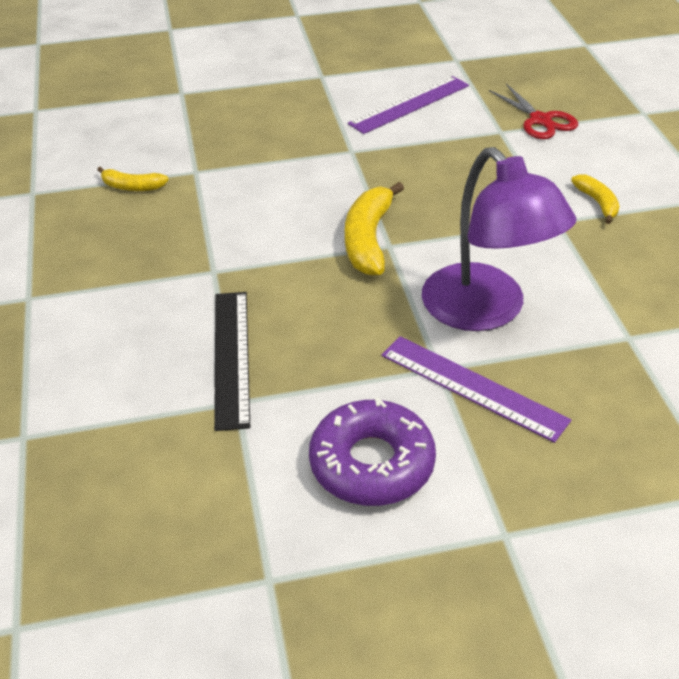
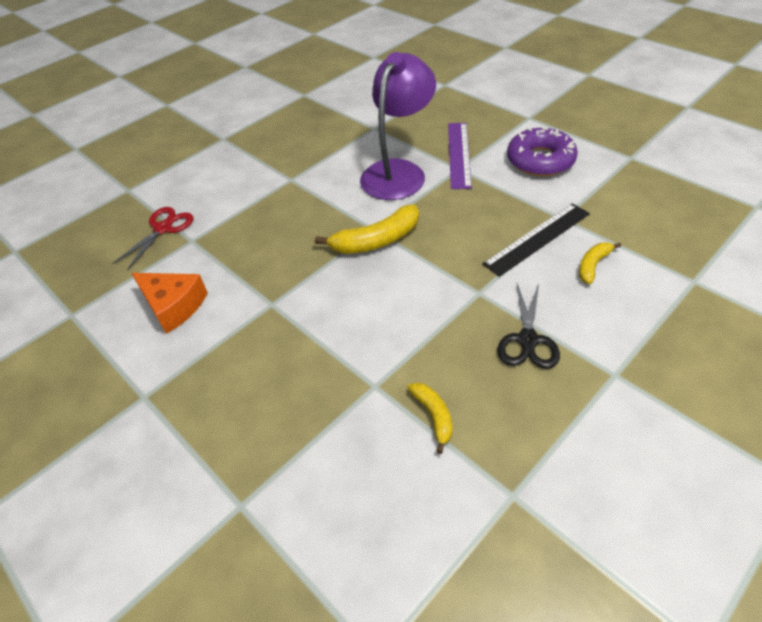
camera: 120 degrees left, 5 degrees up
purple ruler [348,76,469,134] -> orange cheese [131,273,208,334]
yellow banana [571,174,619,224] -> yellow banana moved to [579,242,621,284]
none -> black scissors [497,284,560,369]

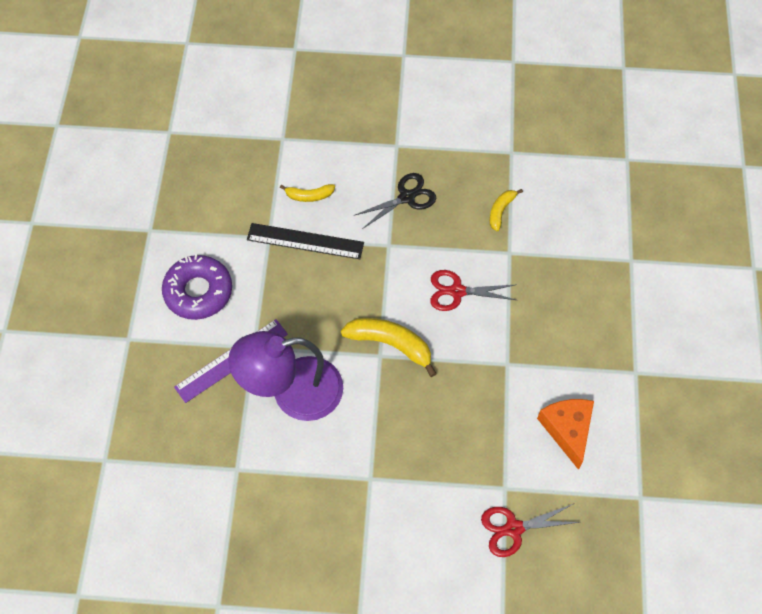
camera: 135 degrees left, 15 degrees up
none -> red scissors [430,270,516,311]

